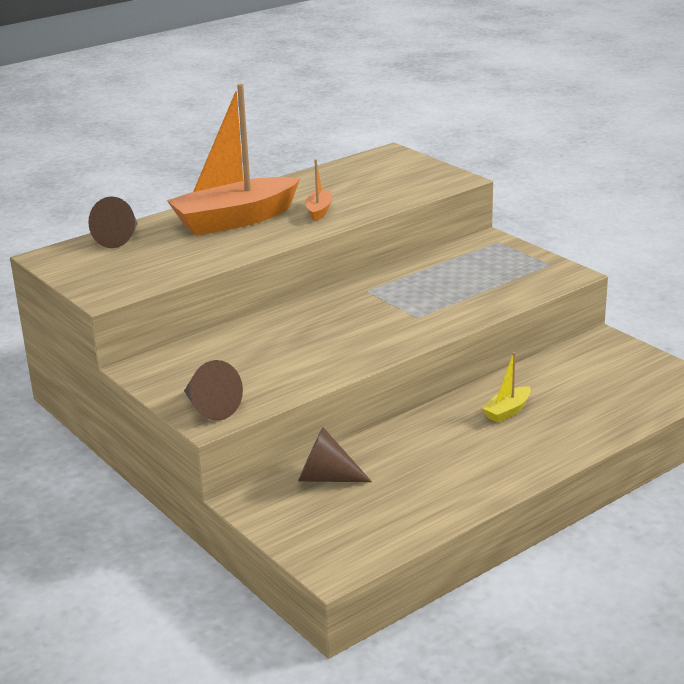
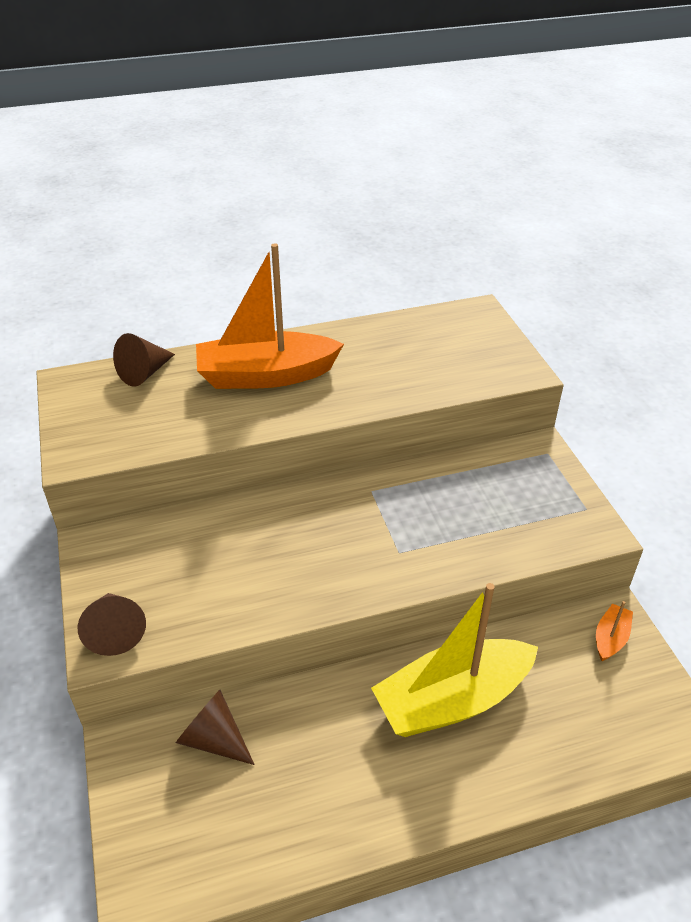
camera: 20 degrees right, 15 degrees up
orange boat [305,159,332,221] -> orange boat moved to [596,601,633,661]
yellow boat [482,352,531,423] -> yellow boat [371,583,538,737], size x2.37

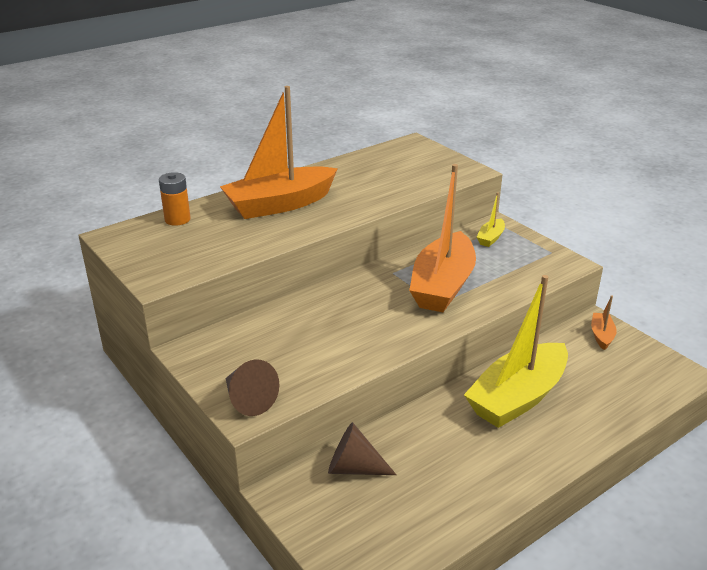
camera: 20 degrees left, 10 degrees down
brown cone [113,333,175,387] -> orange battery [159,172,191,226]
none -> orange boat [409,164,476,312]
none -> yellow boat [477,192,505,247]

